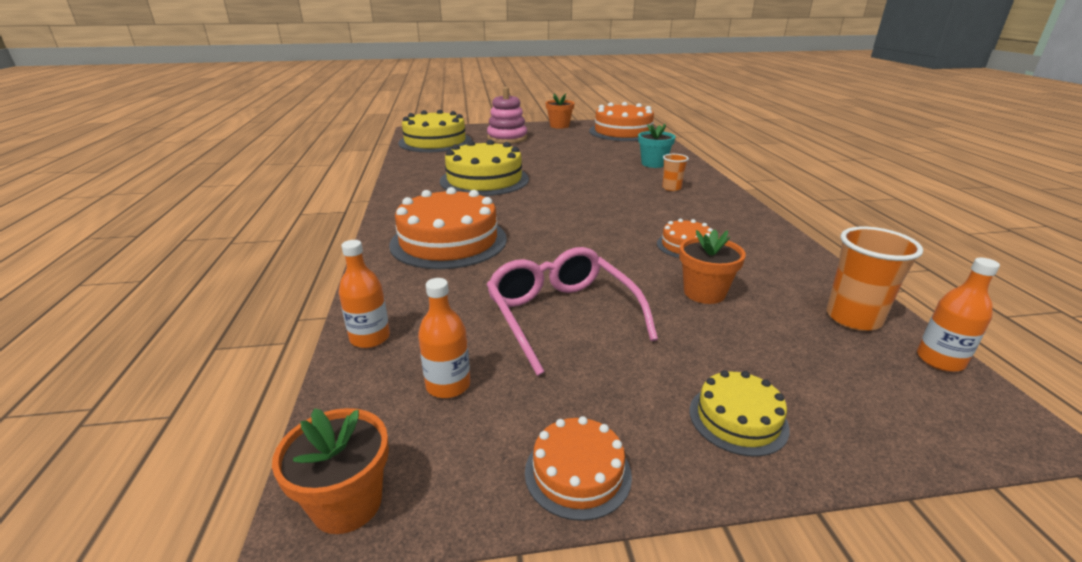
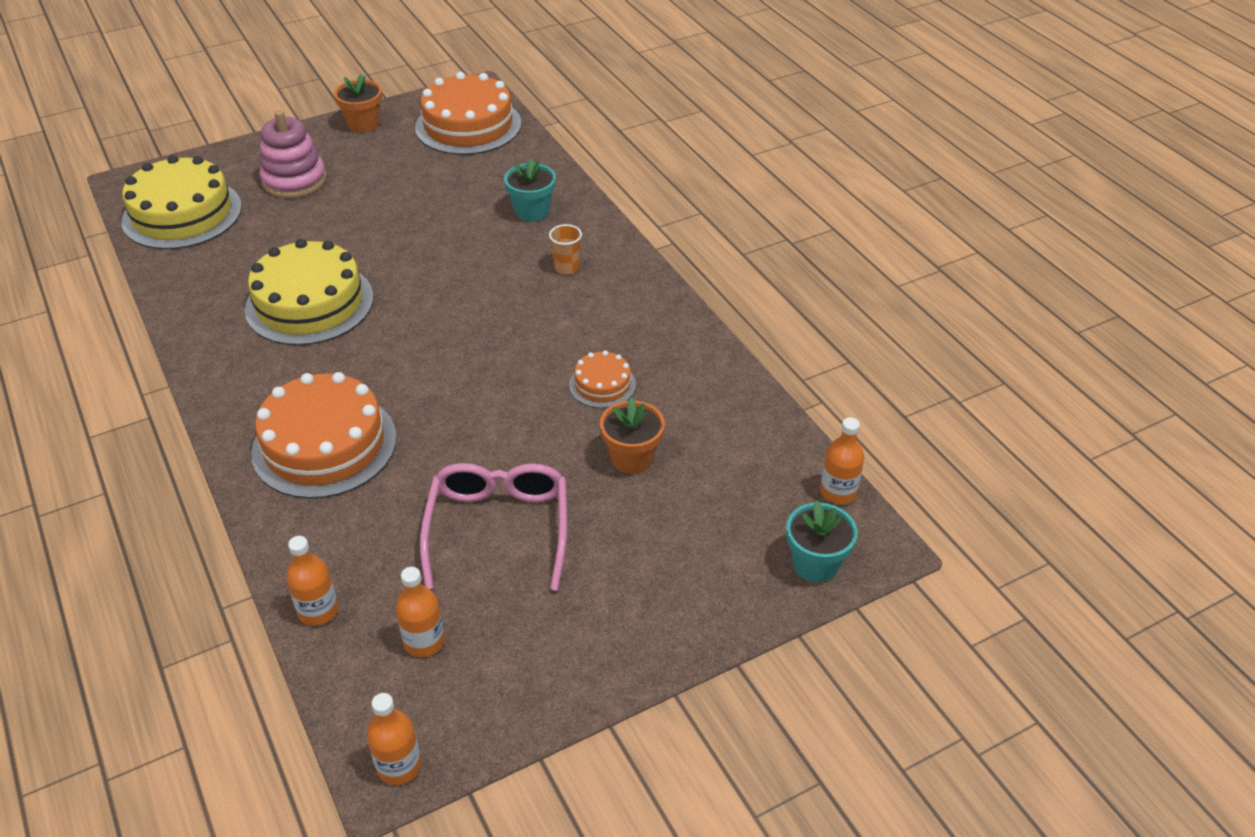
camera: 20 degrees left, 15 degrees up
orange flower pot [272,408,389,534] -> orange bottle [367,693,421,785]
pink glasses [486,247,658,376] -> pink glasses turned 45 degrees clockwise [420,463,567,591]
orange cake [525,416,632,521] -> none
yellow cake [689,370,790,457] -> none
orange cup [826,227,923,331] -> none
none -> turquoise flower pot [786,501,857,582]

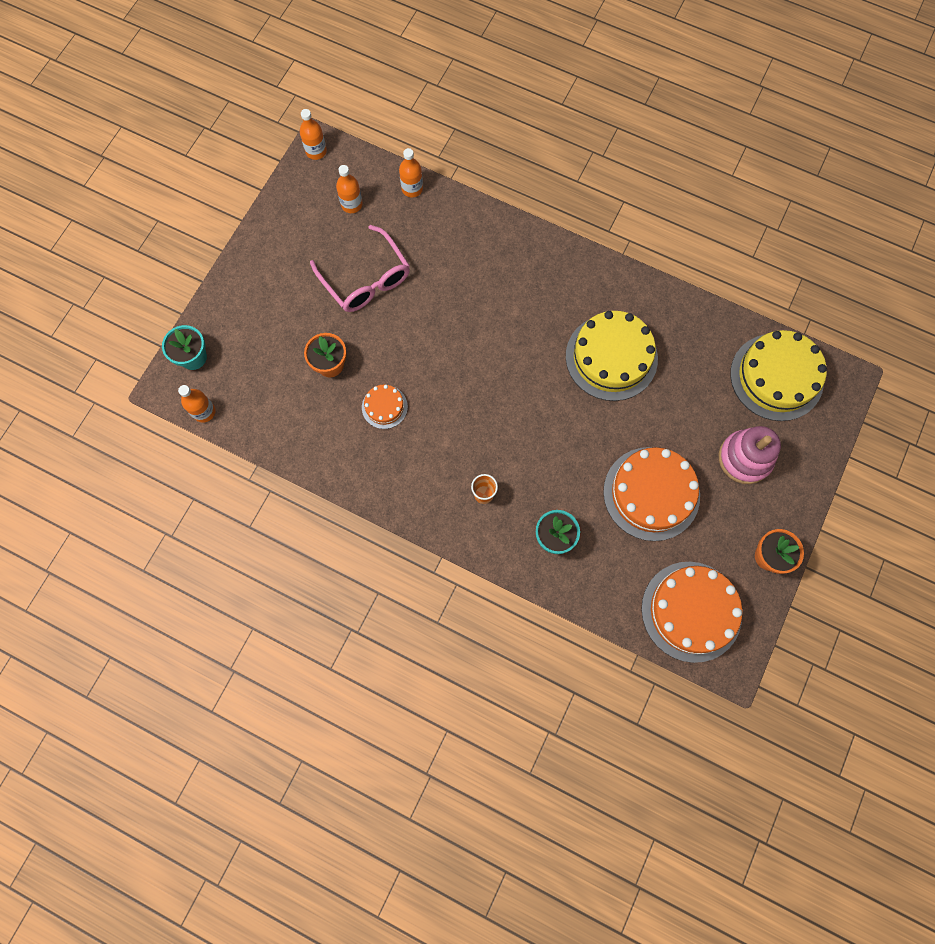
camera: 145 degrees right, 30 degrees up
orange cake [251,372,397,499] -> orange cake moved to [603,447,700,541]

